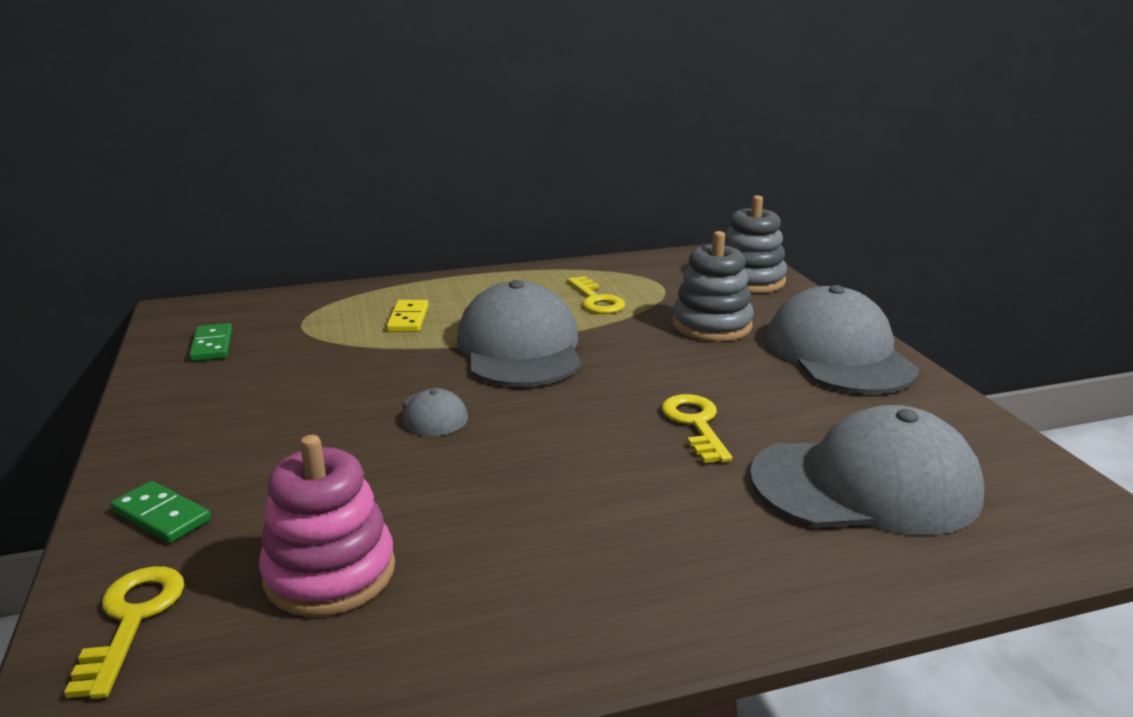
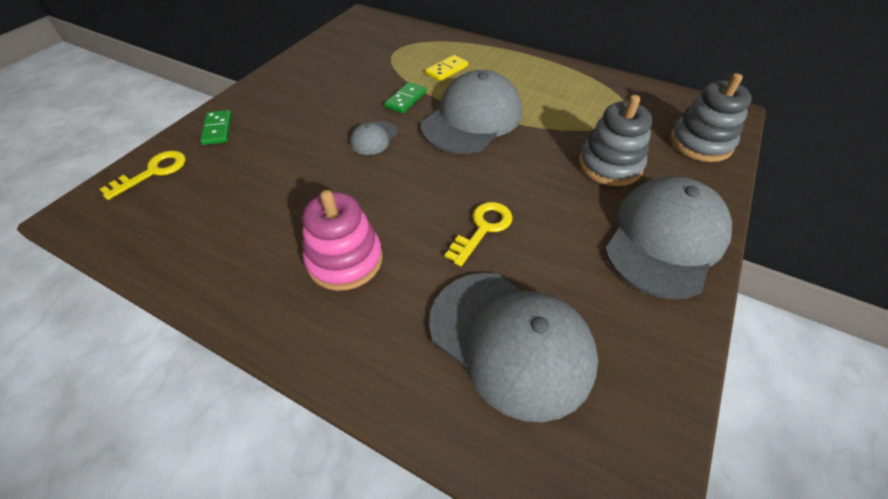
camera: 45 degrees right, 25 degrees up
green domino [189,323,232,361] -> green domino moved to [384,82,427,113]
pink stacking toy [259,435,395,617] -> pink stacking toy moved to [303,190,383,291]
yellow key [567,276,625,314] -> none

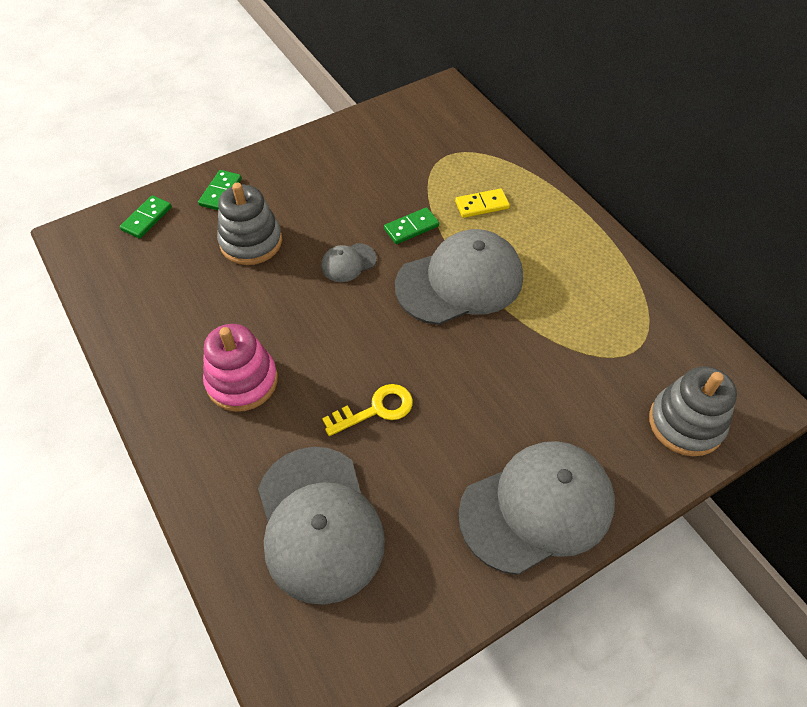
camera: 30 degrees right, 5 degrees up
yellow key [100,151,186,200] -> green domino [120,195,172,239]
grey stacking toy [579,95,652,186] -> grey stacking toy moved to [217,183,282,265]

